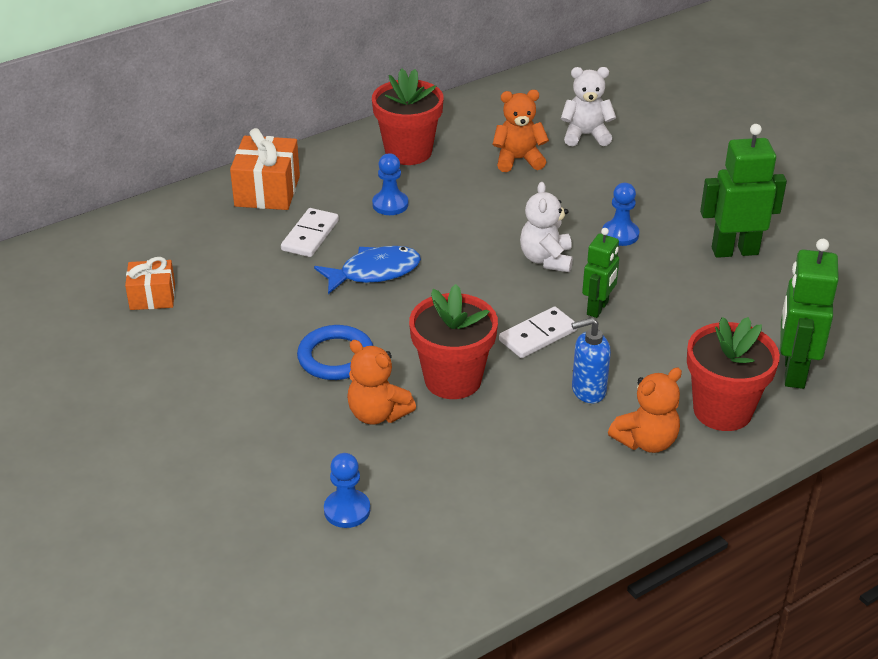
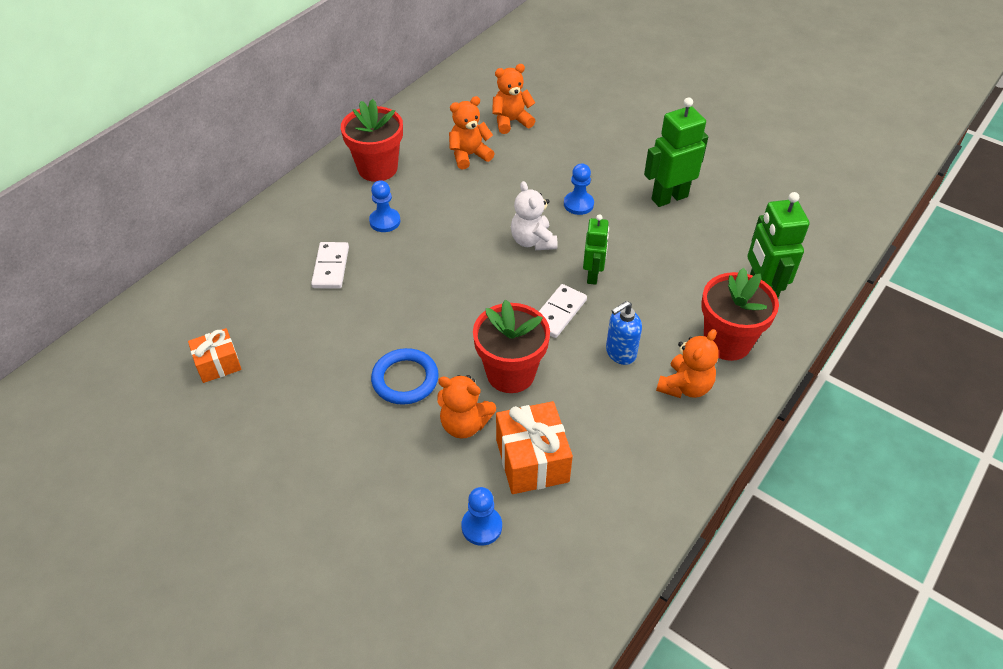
camera: 20 degrees left, 10 degrees up
orange gift [230,128,300,210] -> orange gift moved to [496,401,573,494]
blue fish [314,246,421,294] -> none
white teddy bear [561,67,616,146] -> orange teddy bear [492,64,535,134]

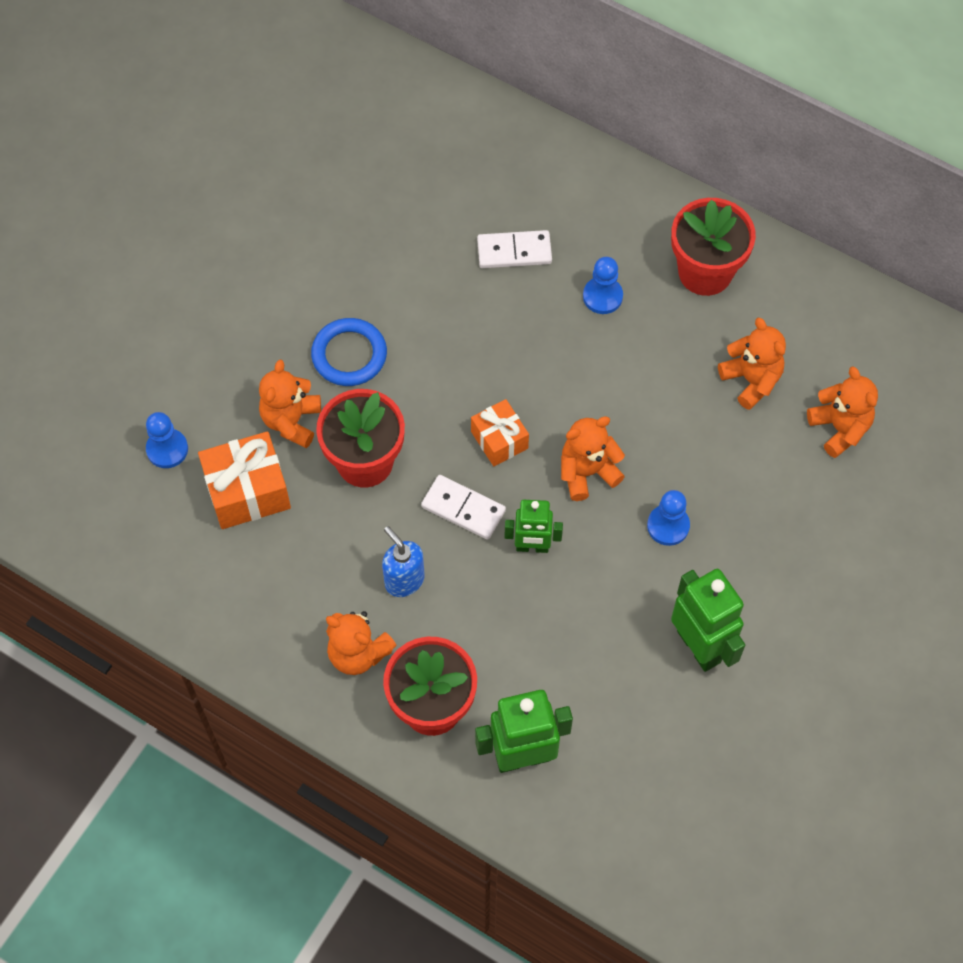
camera: 85 degrees right, 15 degrees up
orange gift [188,328,242,383] -> orange gift moved to [471,399,529,466]
white teddy bear [511,181,557,250] -> orange teddy bear [561,416,625,501]

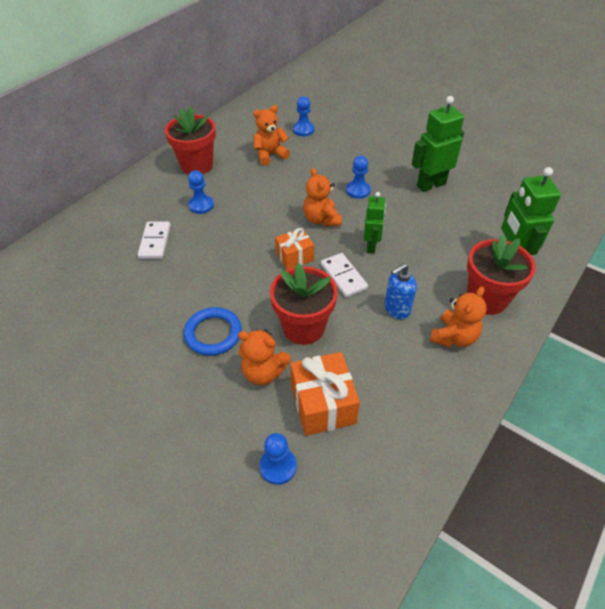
camera: 85 degrees left, 15 degrees down
white domino [421,475,506,540] -> white domino turned 60 degrees counterclockwise [321,253,368,298]
orange teddy bear [807,366,878,458] -> blue pawn [293,96,315,136]

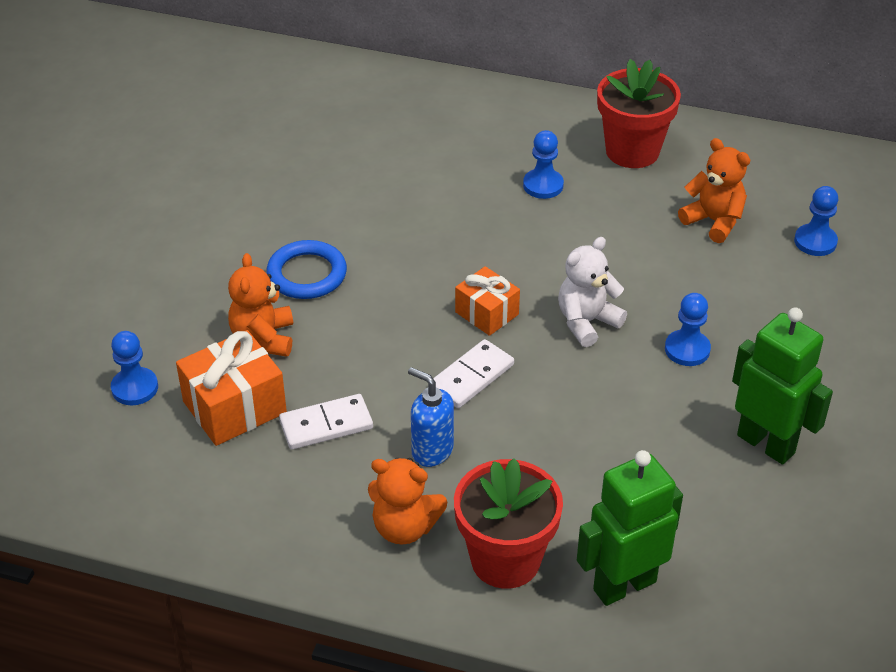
camera: 70 degrees right, 5 degrees down
white domino [138,222,171,259] -> white domino moved to [279,394,373,449]
red flower pot [270,263,338,345] -> none
orange teddy bear [303,168,342,227] -> white teddy bear [558,237,627,347]
green robot [364,192,386,253] -> none

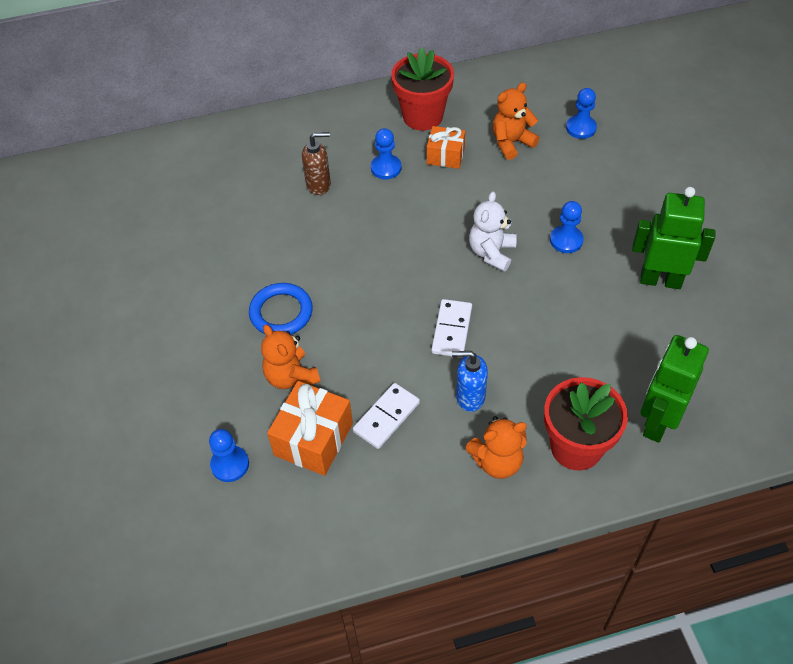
camera: 30 degrees left, 10 degrees up
orange gift [455,266,520,336] -> orange gift moved to [427,126,465,169]
orange teddy bear [678,138,750,243] -> orange teddy bear turned 45 degrees counterclockwise [493,83,540,160]
none -> brown soap dispenser [302,132,331,195]

